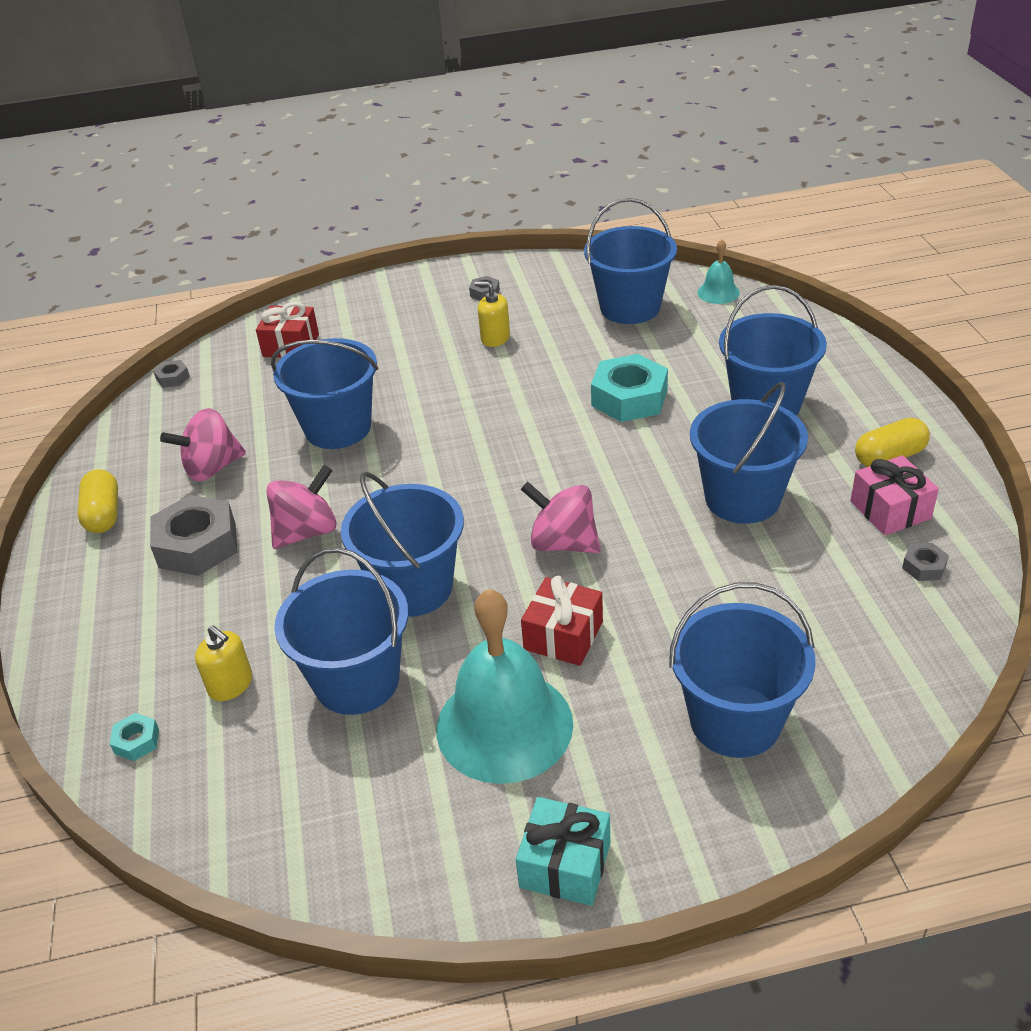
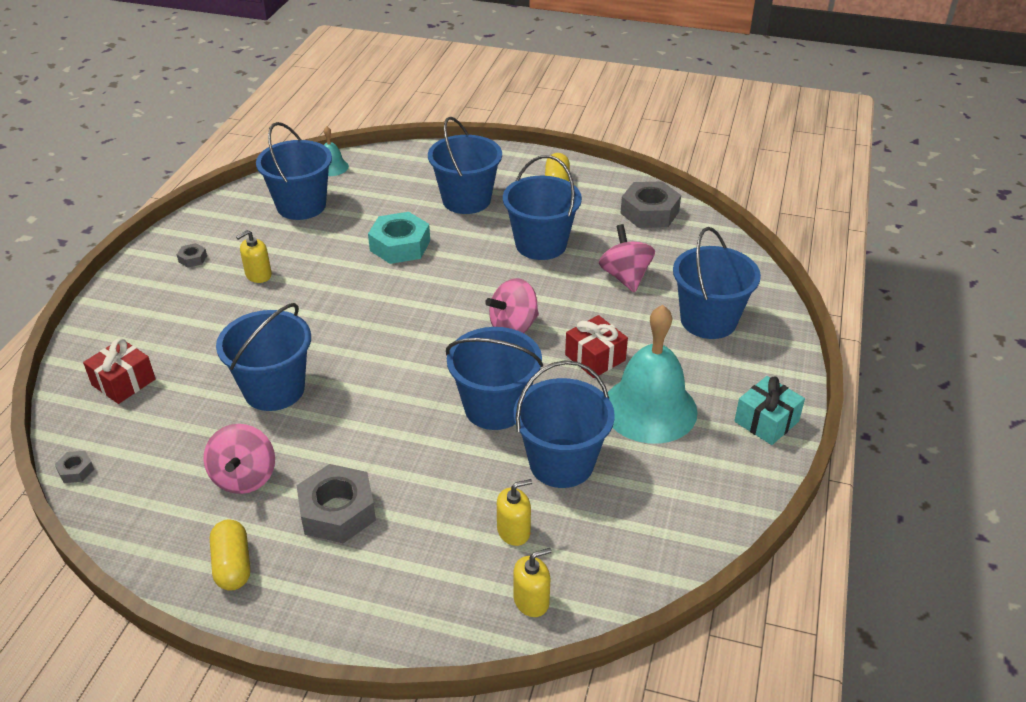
camera: 65 degrees left, 0 degrees up
yellow capsule [78,469,118,533] -> yellow capsule turned 60 degrees clockwise [210,519,250,591]
turquoise nut [110,713,159,761] -> yellow soap dispenser [514,548,552,617]
pink spinning top [266,465,337,549] -> pink spinning top moved to [599,224,655,293]
pink gift [850,455,939,536] -> none
grey nut [902,543,949,581] -> grey nut [620,181,681,228], size x2.21

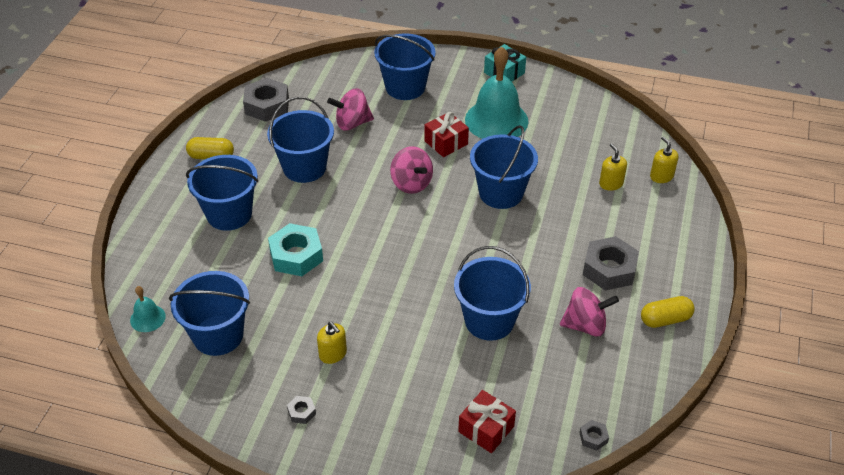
camera: 90 degrees left, 5 degrees up
blue bucket [514,360,615,488] -> none

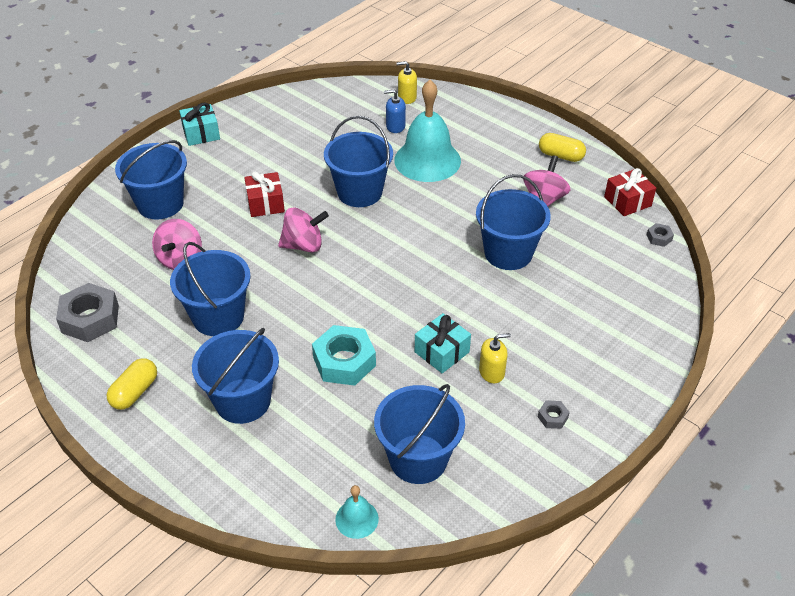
camera: 65 degrees left, 0 degrees up
red gift [458,390,516,453] -> red gift moved to [604,168,656,216]
turquoise bell [465,47,528,139] -> turquoise bell moved to [394,80,461,182]
grey nut [583,236,639,290] -> none
yellow soap dispenser [599,143,627,191] -> blue soap dispenser [384,90,406,133]
yellow capsule [641,296,694,328] -> yellow capsule turned 75 degrees counterclockwise [539,133,586,162]
none -> turquoise gift [415,313,471,373]

